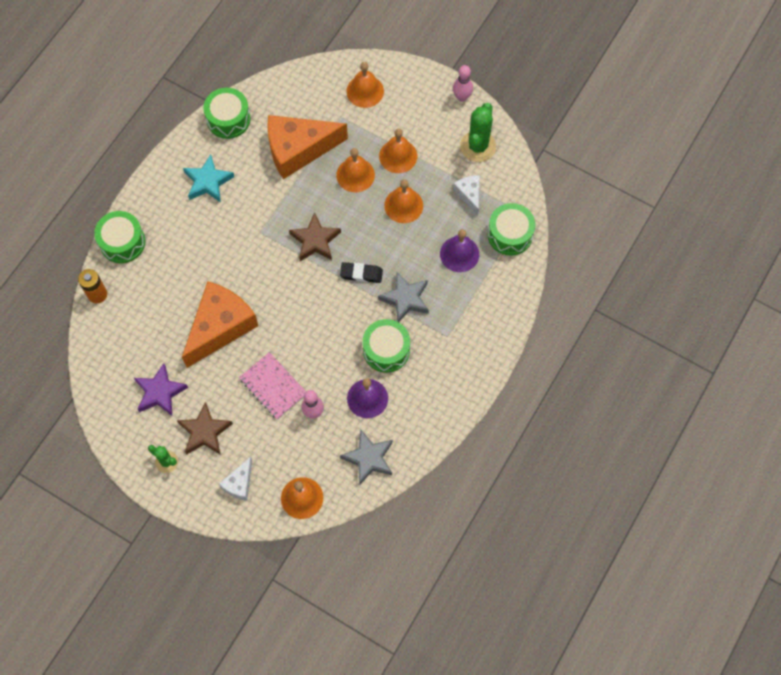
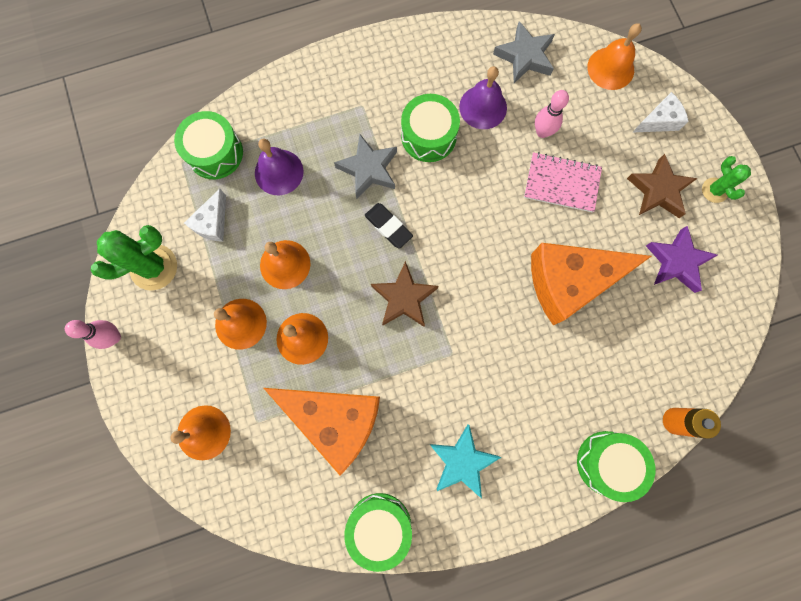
camera: 140 degrees left, 10 degrees up
pink notebook [239,352,306,419] -> pink notebook turned 75 degrees counterclockwise [524,152,602,212]

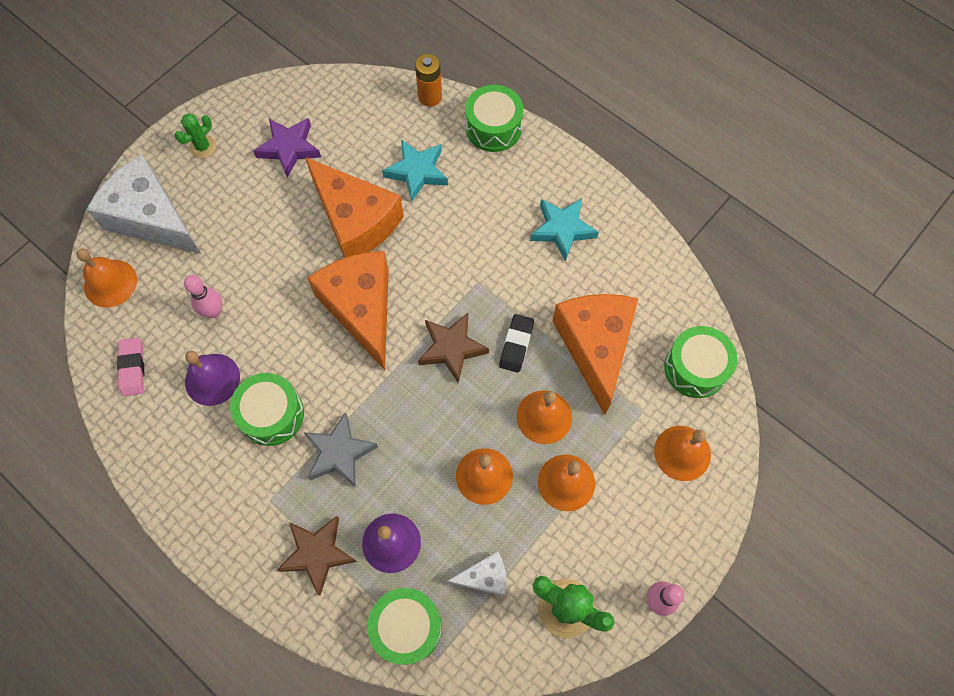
camera: 120 degrees left, 10 degrees down
green drum [344,493,412,572] -> green drum moved to [664,326,737,398]
black eraser [365,203,413,249] -> black eraser moved to [499,314,534,373]
grey star [493,21,555,83] -> pink eraser [117,338,144,396]
pink notebook [524,152,602,212] -> none
brown star [627,154,698,218] -> brown star moved to [277,516,357,595]
white cheese [632,92,688,133] -> white cheese [86,155,201,254], size x2.09
none -> orange cheese [307,251,389,370]
none -> turquoise star [382,139,448,201]

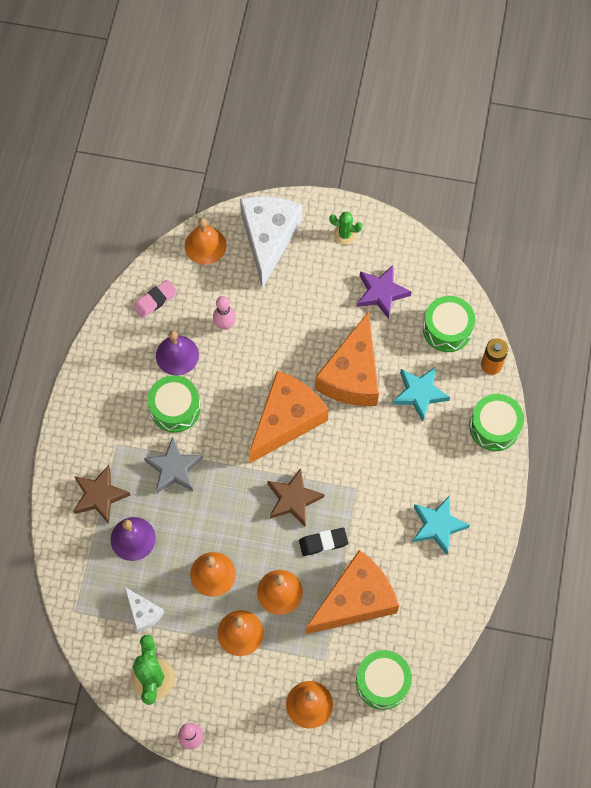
camera: 60 degrees right, 0 degrees up
green drum [367,588,442,665] -> green drum moved to [423,296,475,352]

